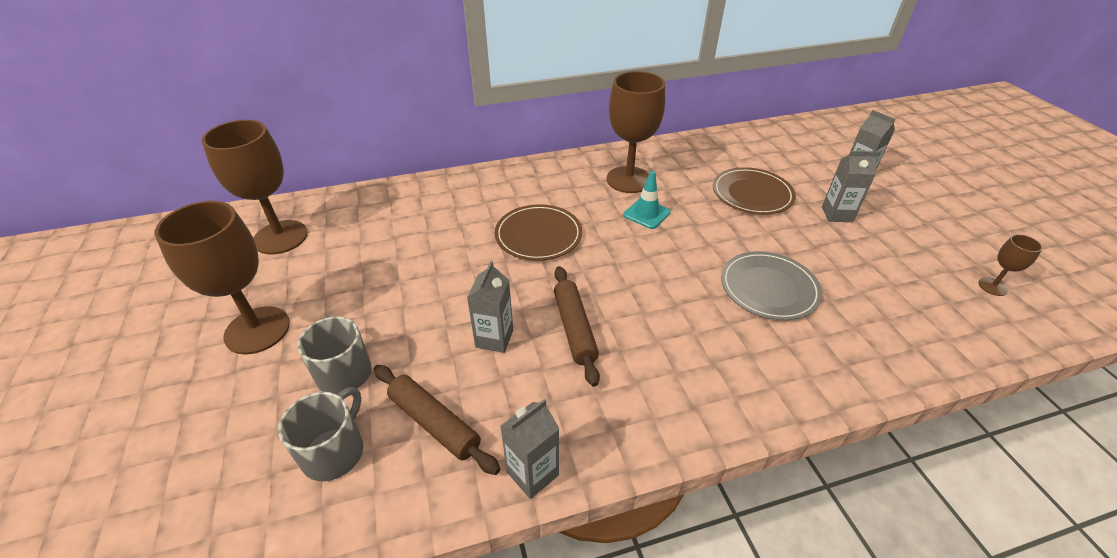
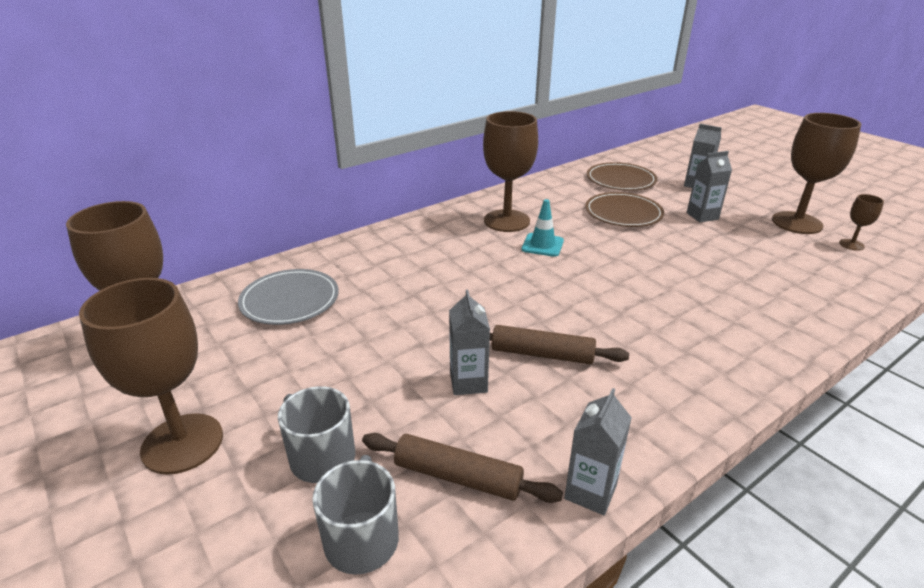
camera: 20 degrees left, 10 degrees down
brown plate [495,204,582,261] -> brown plate moved to [587,162,657,191]
brown rolling pin [554,266,600,387] -> brown rolling pin turned 45 degrees counterclockwise [490,325,629,364]
grey plate [721,251,822,320] -> grey plate moved to [238,269,339,325]
none -> brown goblet [772,113,861,234]

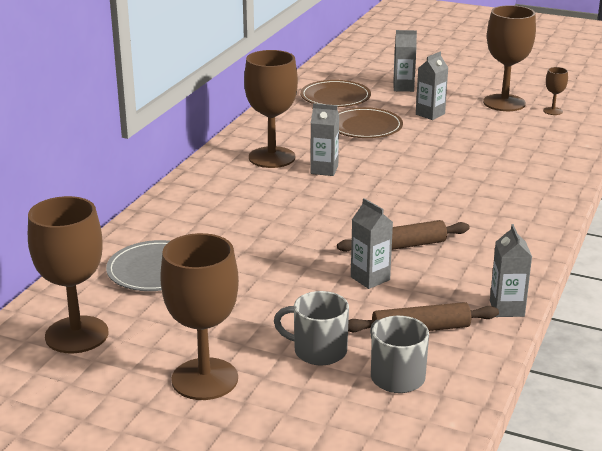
camera: 30 degrees left, 5 degrees down
turquoise traffic cone [522,199,564,257] -> grey carton [310,103,339,176]

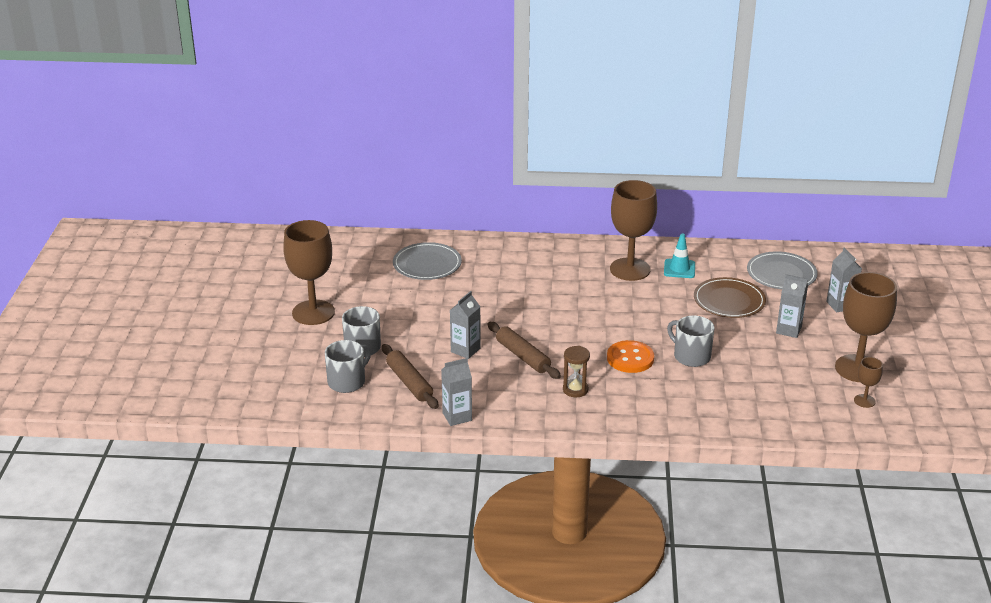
camera: 70 degrees right, 5 degrees up
brown goblet [28,196,109,353] -> none
brown plate [300,80,371,107] -> grey plate [747,252,818,289]
grey carton [310,103,339,176] -> none
none -> brown hourglass [563,346,590,397]
none -> orange button [607,340,654,373]
none -> turquoise traffic cone [664,234,695,278]
none -> grey mug [667,316,715,367]

